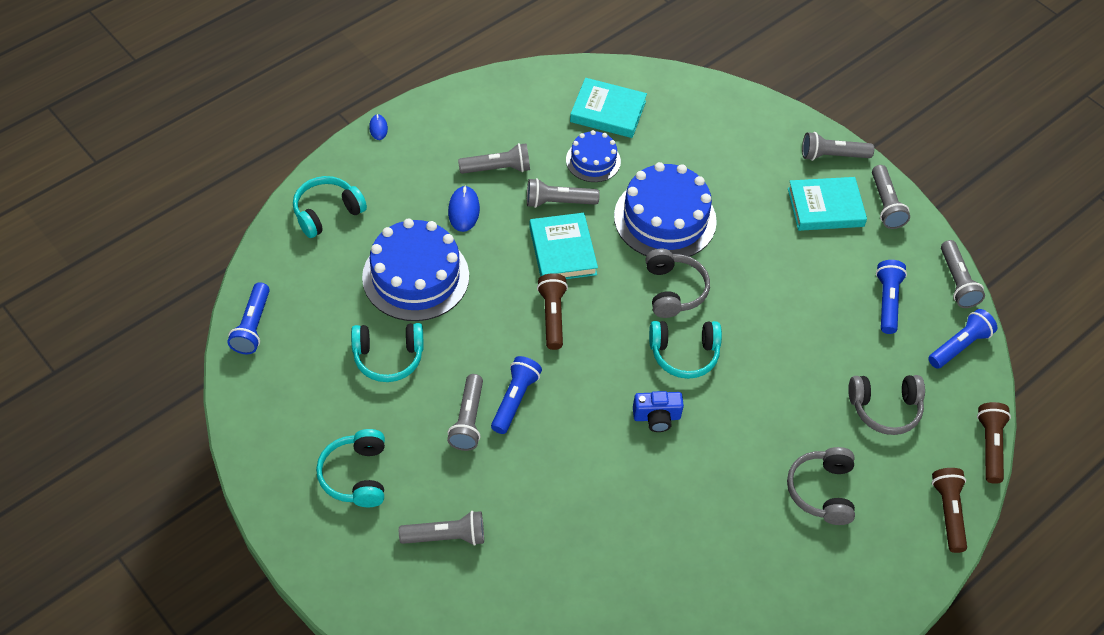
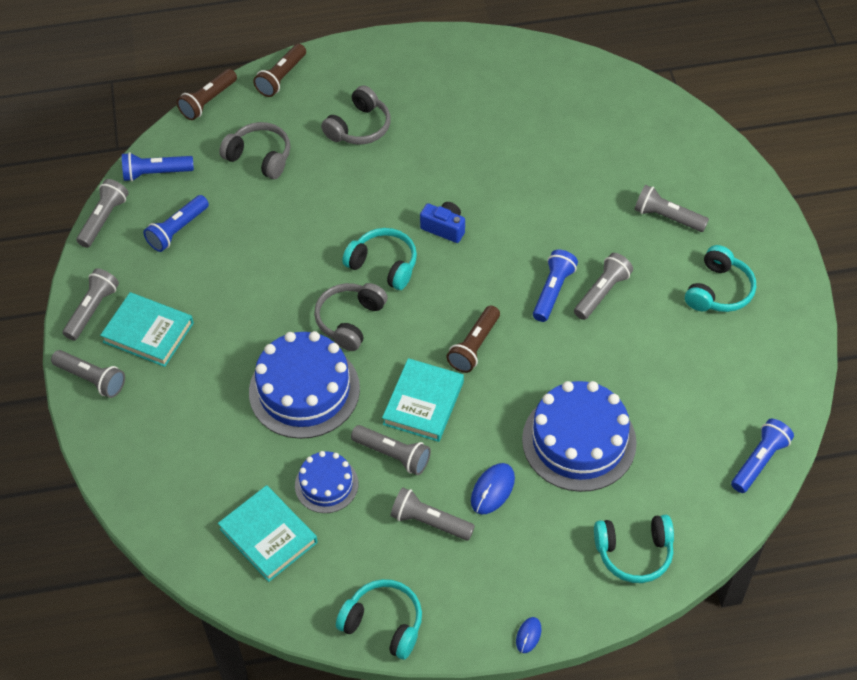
camera: 145 degrees left, 0 degrees up
turquoise headphones [351,323,424,382] -> turquoise headphones moved to [336,579,422,659]
blue flashlight [491,356,542,434] -> blue flashlight turned 150 degrees clockwise [533,250,578,322]

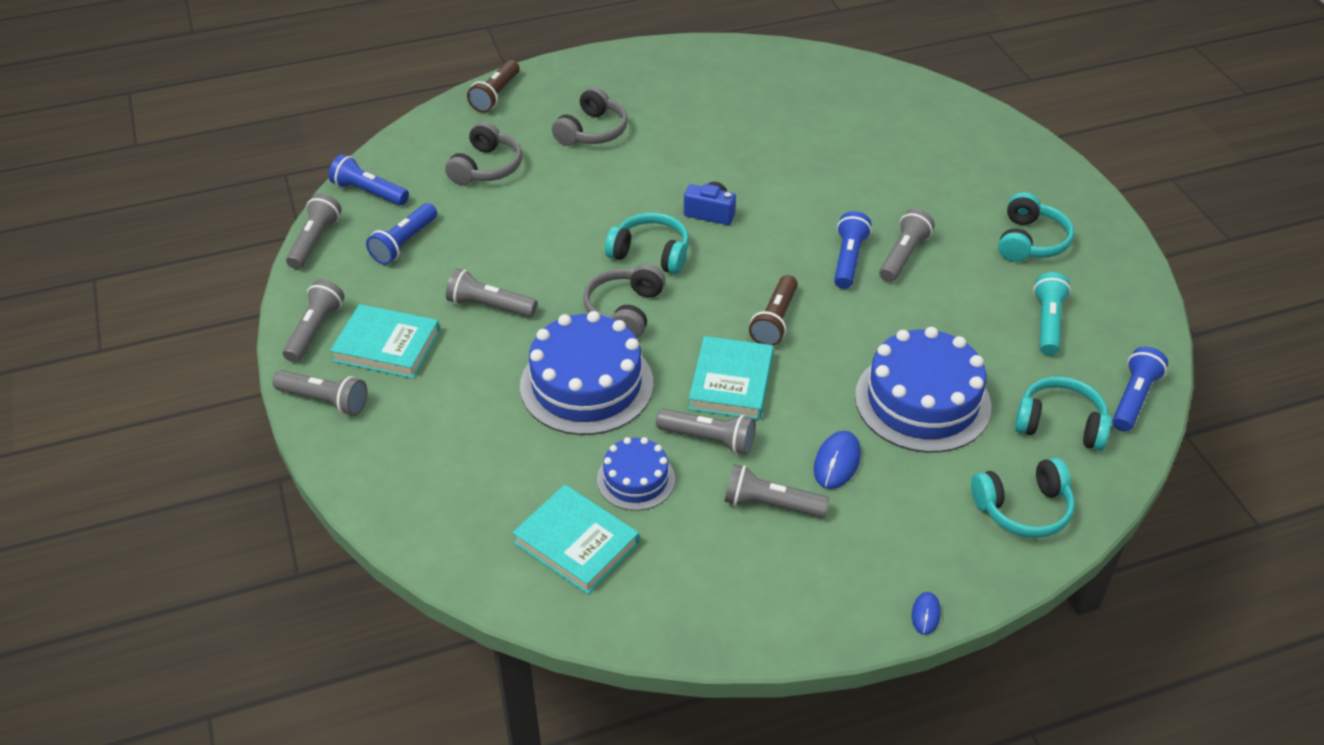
camera: 10 degrees left, 10 degrees down
blue flashlight [122,152,194,181] -> blue flashlight turned 45 degrees clockwise [329,154,409,206]
brown flashlight [177,69,237,120] -> none
grey headphones [219,122,290,179] -> grey headphones turned 90 degrees clockwise [445,121,522,185]
turquoise headphones [336,579,422,659] -> turquoise headphones moved to [1015,376,1112,451]
grey flashlight [634,185,709,232] -> grey flashlight moved to [446,268,537,317]
none -> turquoise flashlight [1033,272,1071,356]

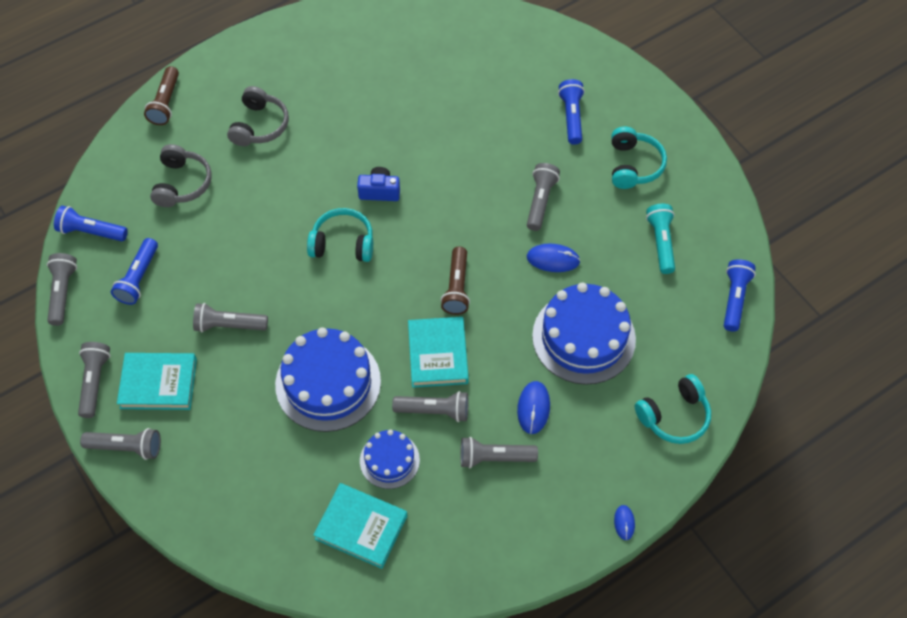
camera: 15 degrees left, 15 degrees up
grey headphones [583,264,665,338] -> none
blue flashlight [834,211,872,289] -> blue flashlight moved to [558,79,585,145]
turquoise headphones [1015,376,1112,451] -> none
none -> blue mouse [527,244,581,272]

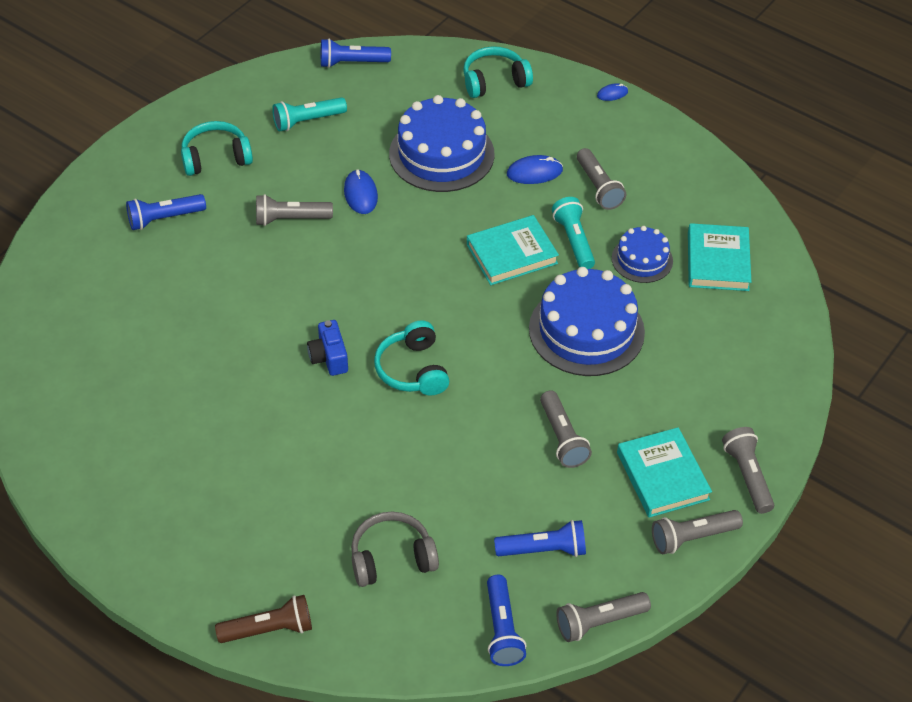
camera: 110 degrees left, 10 degrees down
grey headphones [227,86,289,146] -> none
grey flashlight [392,391,468,422] -> turquoise flashlight [552,197,595,269]
brown flashlight [441,247,470,315] -> none
turquoise headphones [634,374,711,444] -> turquoise headphones turned 60 degrees counterclockwise [463,46,533,98]

